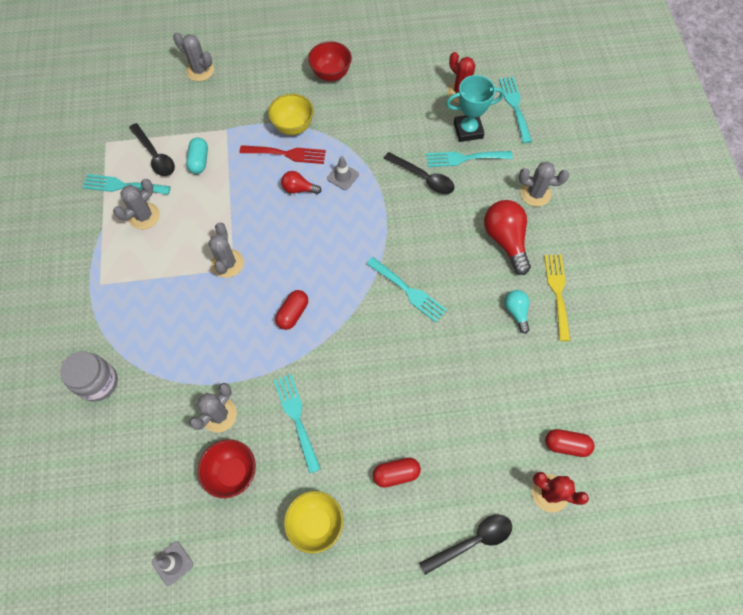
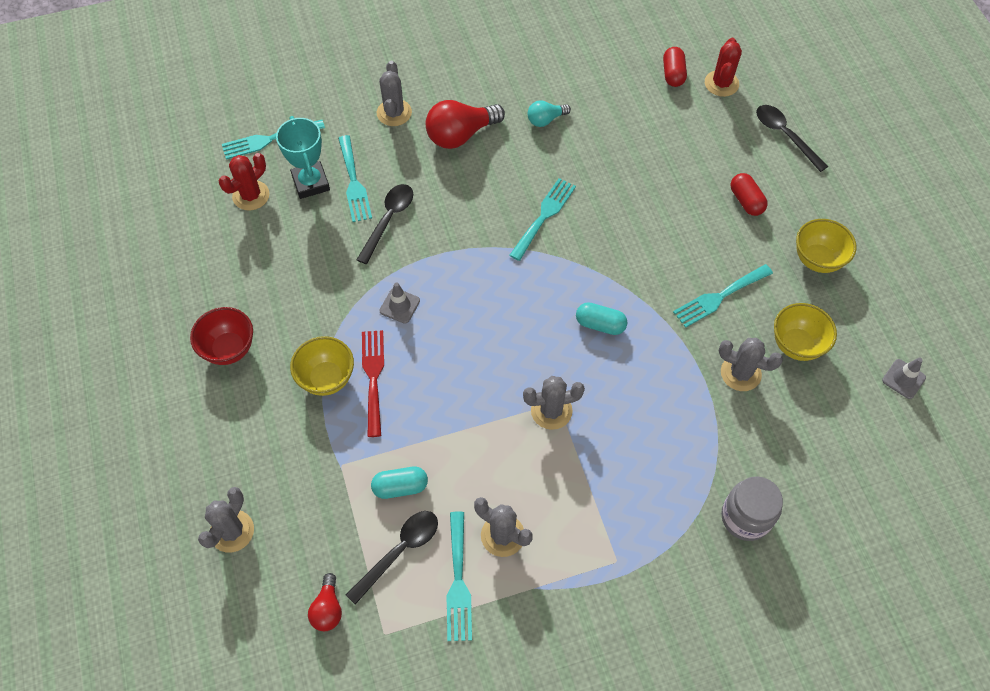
camera: 100 degrees left, 5 degrees down
red bowl [198,439,256,498] -> yellow bowl [774,303,837,361]
red capsule [275,290,308,330] -> turquoise capsule [576,302,627,335]
red light bulb [281,171,321,194] -> red light bulb moved to [308,573,342,631]
yellow fork [544,255,571,341] -> none

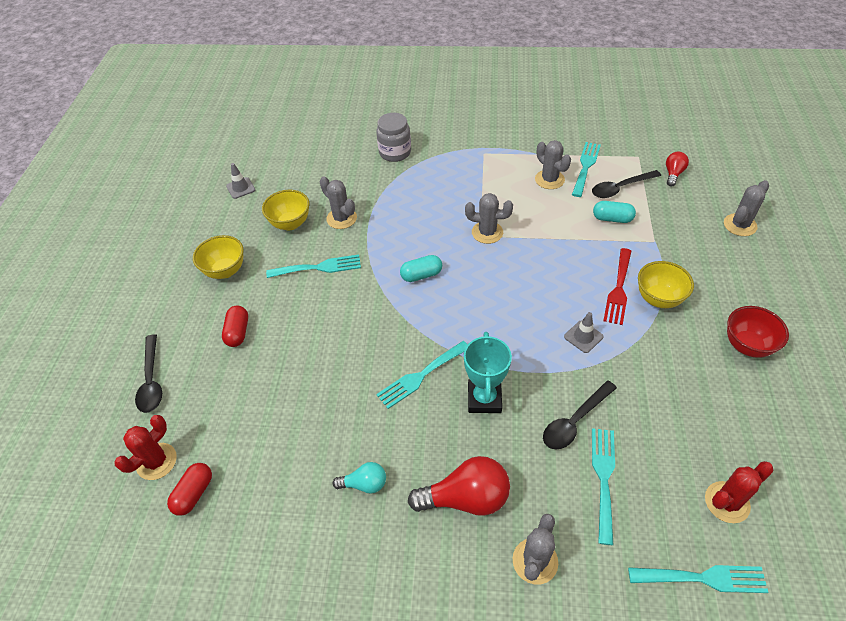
camera: 155 degrees left, 10 degrees down
turquoise trophy [276,116,330,199] -> turquoise trophy moved to [464,332,512,413]
turquoise capsule [576,302,627,335] -> turquoise capsule turned 60 degrees counterclockwise [400,255,442,282]

